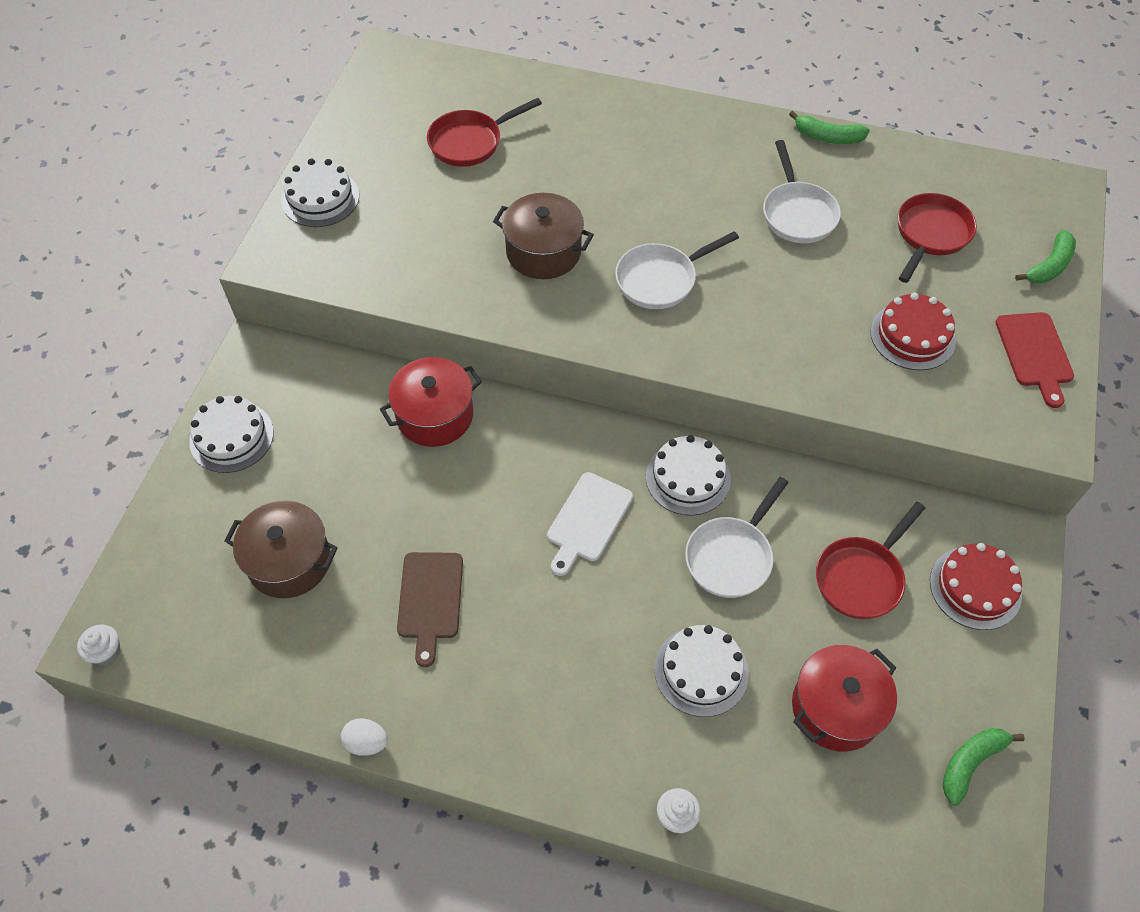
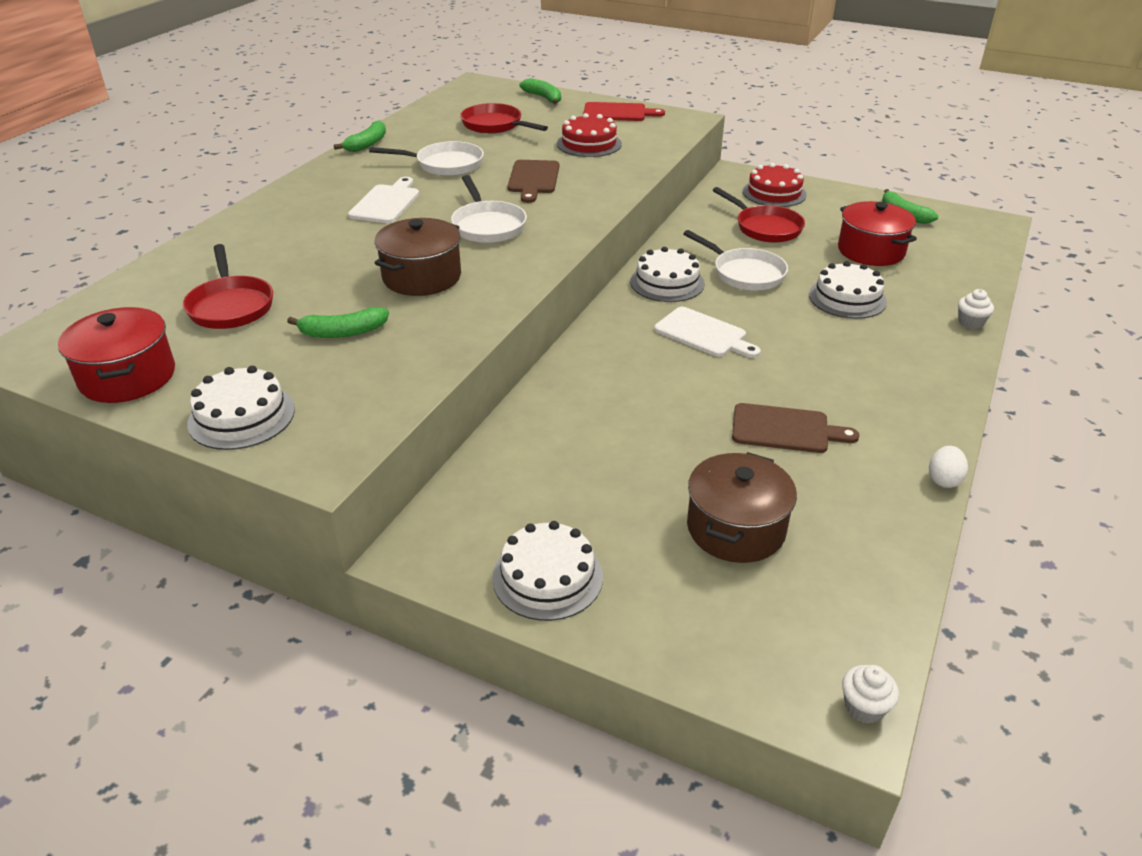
camera: 80 degrees left, 20 degrees down
red pot [380,357,482,447] -> red pot moved to [58,307,175,403]
none -> green banana [287,307,389,338]
none -> white cutting board [348,177,419,223]
none -> brown cutting board [508,160,559,203]

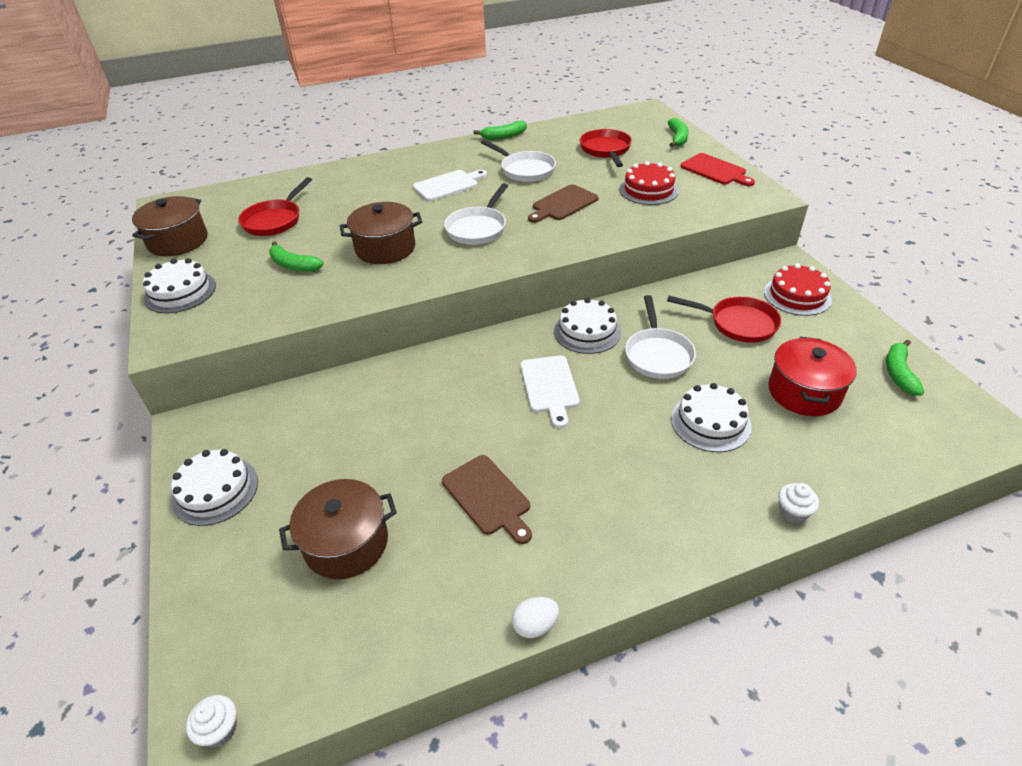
camera: 45 degrees right, 5 degrees up
red pot [58,307,175,403] -> brown pot [132,196,208,256]
red pan [713,187,805,243] -> red pan turned 75 degrees counterclockwise [667,296,781,343]

